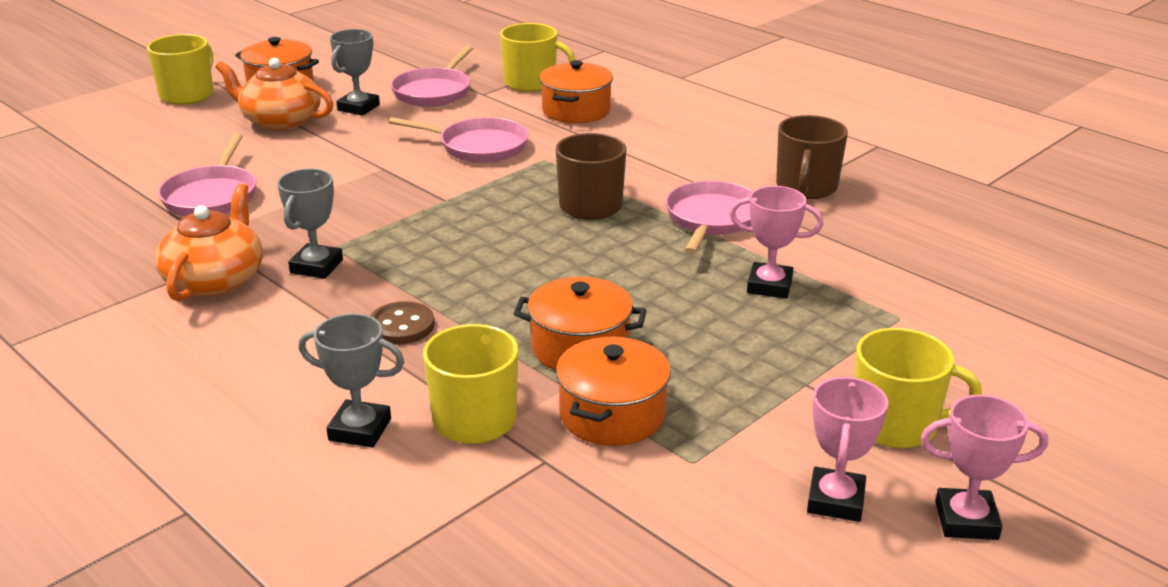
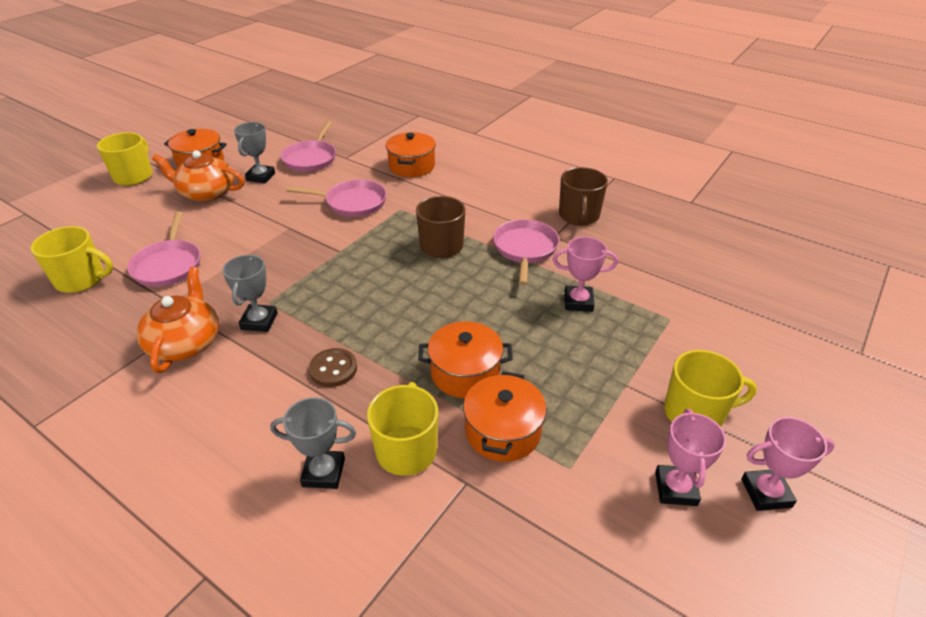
camera: 10 degrees left, 10 degrees up
yellow mug [500,23,575,92] -> yellow mug moved to [31,226,113,293]

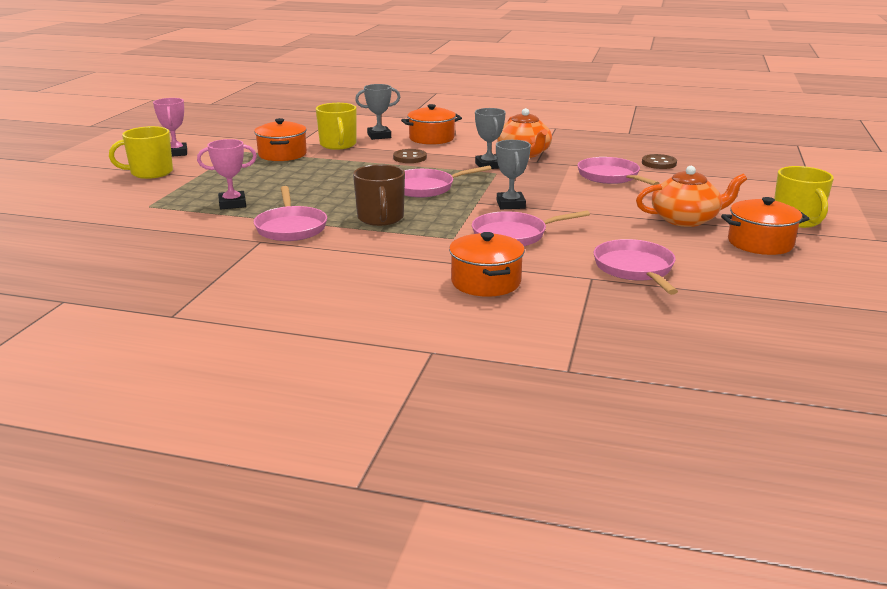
camera: 160 degrees right, 15 degrees down
yellow mug [31,226,113,293] -> brown button [642,154,677,169]
grey trophy [234,122,275,183] -> grey trophy moved to [496,140,531,209]
orange pot [418,321,513,398] -> orange pot moved to [401,104,462,145]
brown mug [559,167,608,225] -> none
pink trophy [741,417,835,511] -> none
none -> pink pan [404,165,491,198]

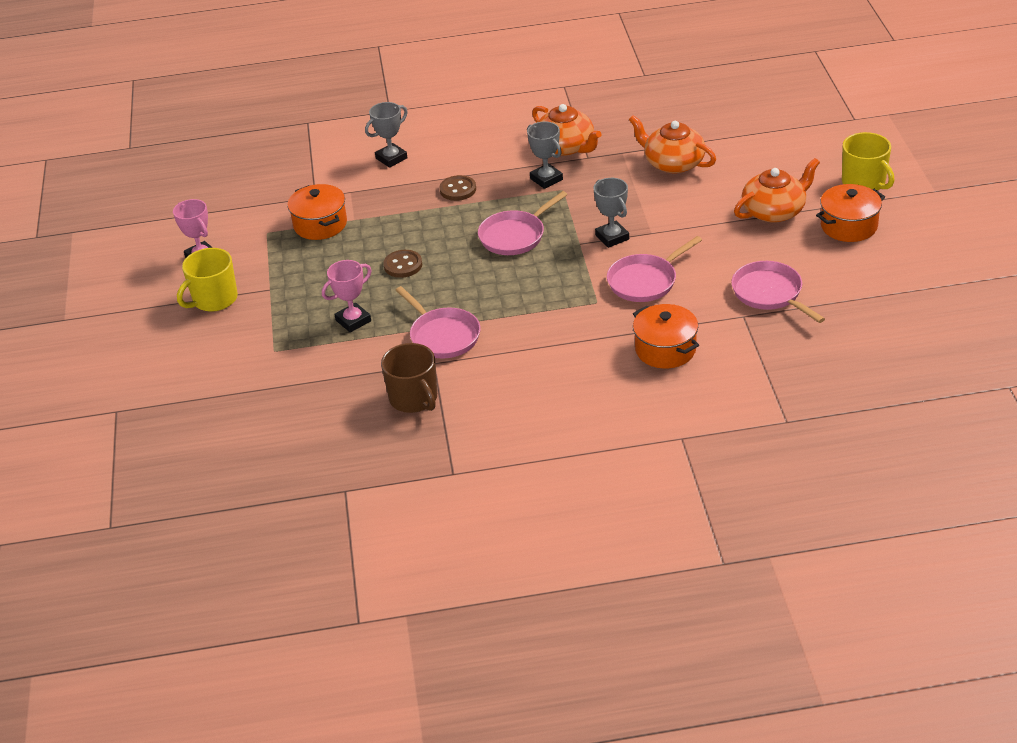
camera: 20 degrees left, 15 degrees up
yellow mug [316,103,357,150] -> none
brown mug [353,164,405,226] -> brown mug moved to [381,343,437,413]
orange pot [401,104,462,145] -> none
pink pan [577,157,660,185] -> orange teapot [629,115,716,174]
brown button [642,154,677,169] -> brown button moved to [383,250,422,278]

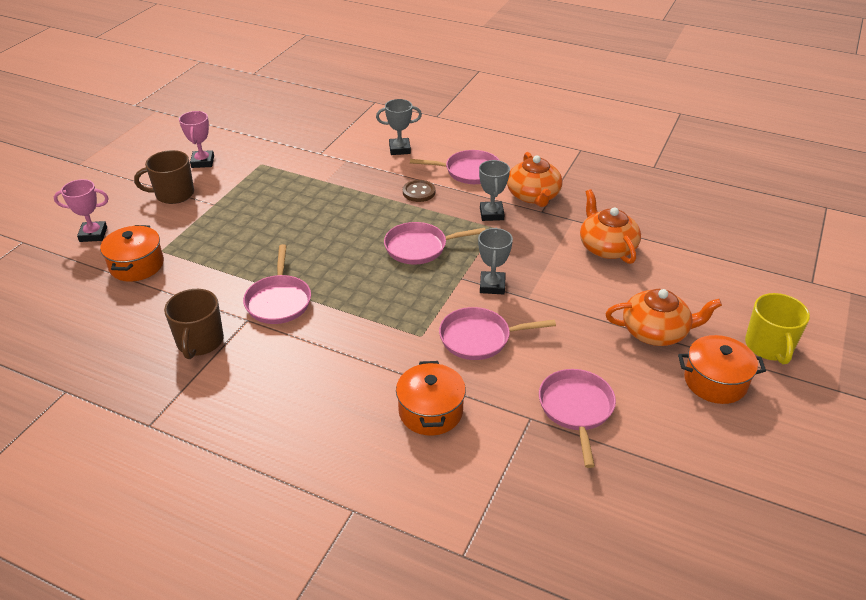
camera: 30 degrees right, 0 degrees up
yellow mug [177,248,238,312] -> brown mug [134,150,194,204]
orange pot [287,184,347,240] -> orange pot moved to [100,225,164,282]
pink trophy [322,260,372,332] -> pink trophy moved to [54,179,109,242]
brown button [383,250,422,278] -> none
none -> pink pan [410,150,500,184]

